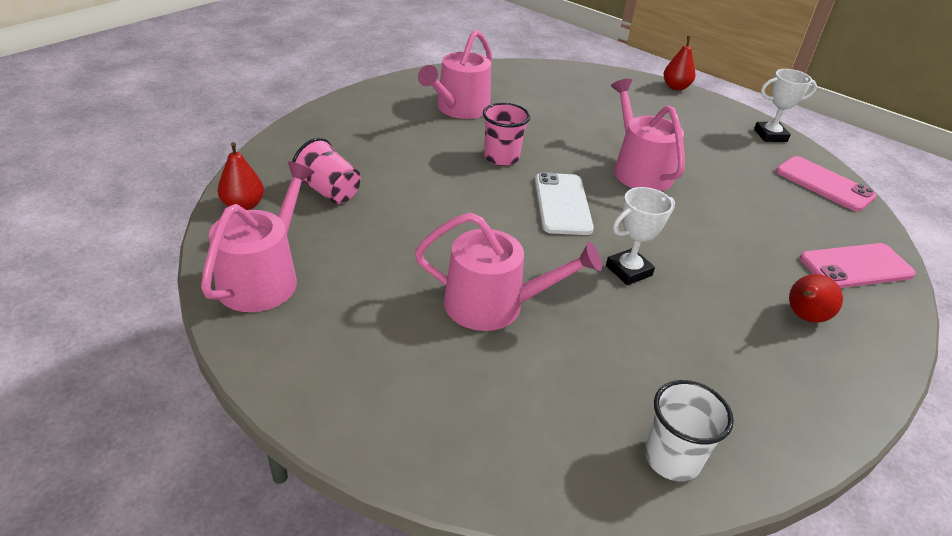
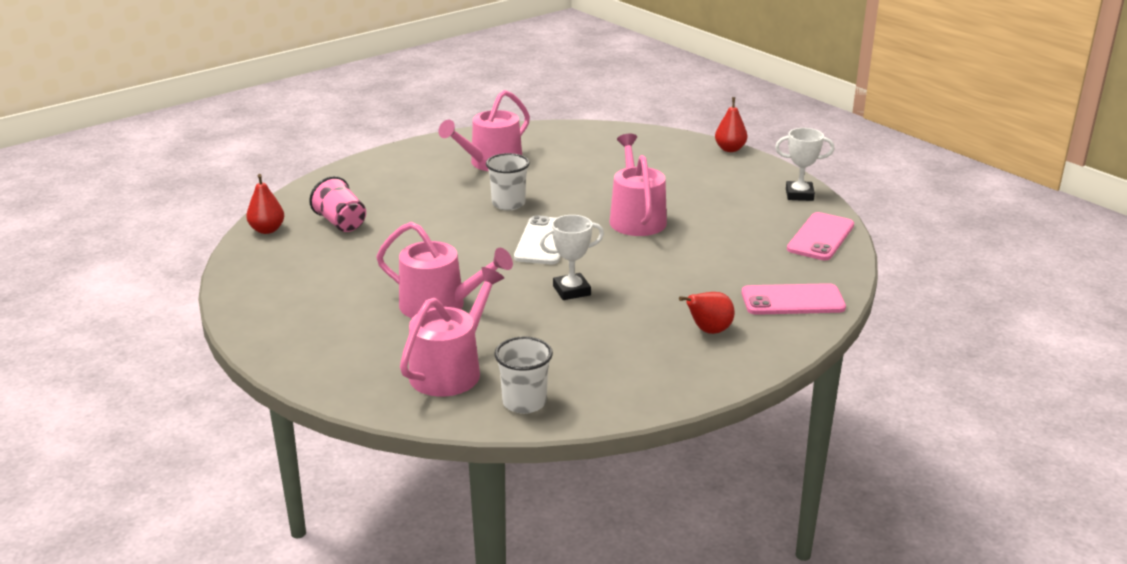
camera: 15 degrees right, 10 degrees down
pink watering can [201,162,315,312] -> pink watering can moved to [400,267,504,397]
pink cup [483,103,530,166] -> white cup [486,153,530,210]
pink phone [776,156,877,211] -> pink phone turned 60 degrees clockwise [787,212,854,260]

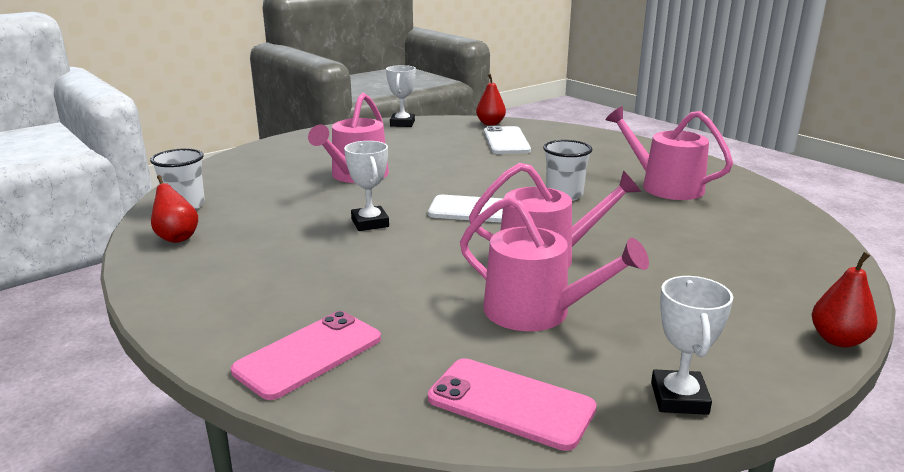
camera: 90 degrees right, 5 degrees down
pink cup [309,176,366,232] -> white phone [484,126,531,154]
pink watering can [400,267,504,397] -> pink watering can moved to [460,196,649,331]
red pear [679,292,735,334] -> red pear moved to [151,175,198,243]
pink phone [742,283,846,315] -> pink phone turned 45 degrees clockwise [231,311,381,400]
none -> white trophy [386,65,416,127]

